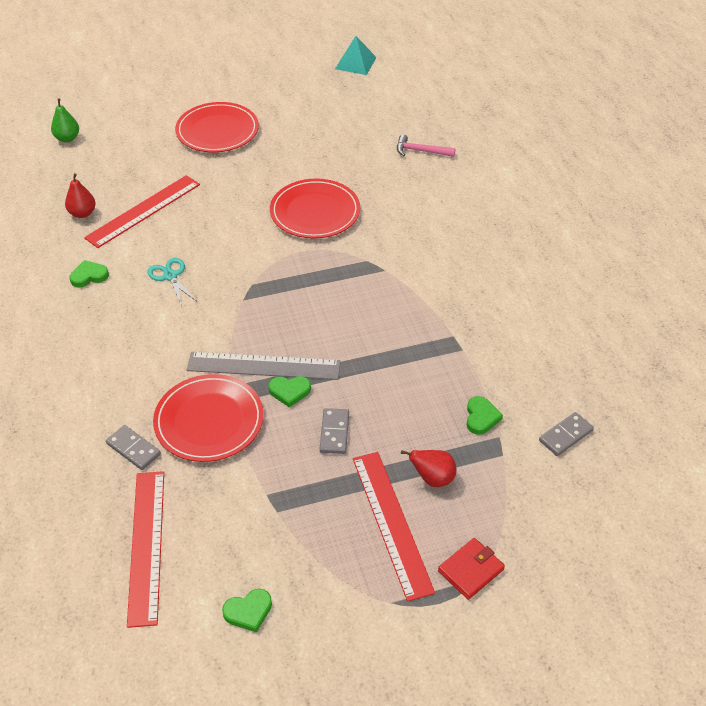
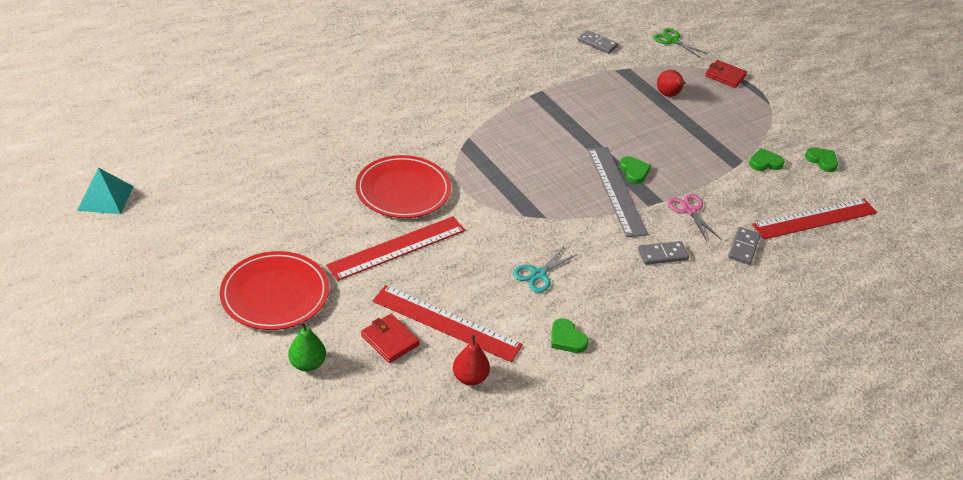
camera: 110 degrees left, 5 degrees down
green pear [51,98,79,142] -> green pear moved to [288,321,326,372]
red plate [153,374,264,462] -> pink scissors [667,194,721,241]
grey domino [320,408,349,454] -> grey domino moved to [638,241,689,265]
red ruler [353,452,435,602] -> red ruler moved to [326,216,465,281]
pink hammer [397,134,456,157] -> none
green heart [466,396,503,435] -> green heart moved to [749,148,785,171]
none -> red wallet [361,314,420,363]
none -> green scissors [654,28,708,58]

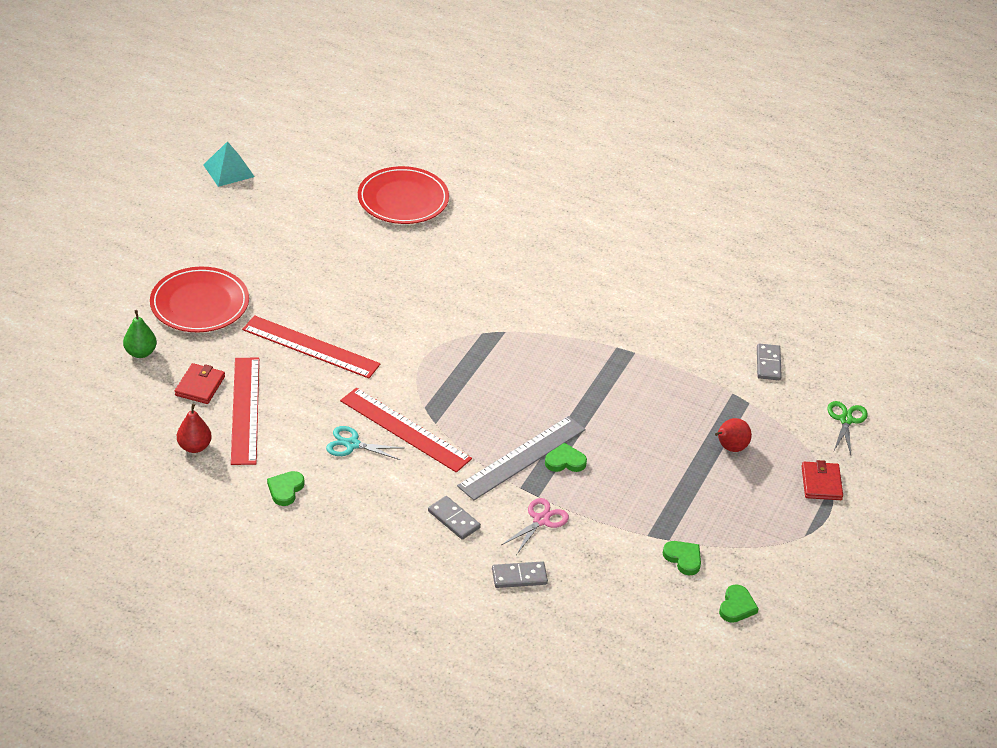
camera: 60 degrees right, 0 degrees up
red plate [356,155,451,218] -> red plate moved to [358,166,449,224]
green heart [619,156,651,184] -> green heart turned 135 degrees counterclockwise [545,443,587,472]
red ruler [752,199,877,239] -> red ruler moved to [340,388,472,473]

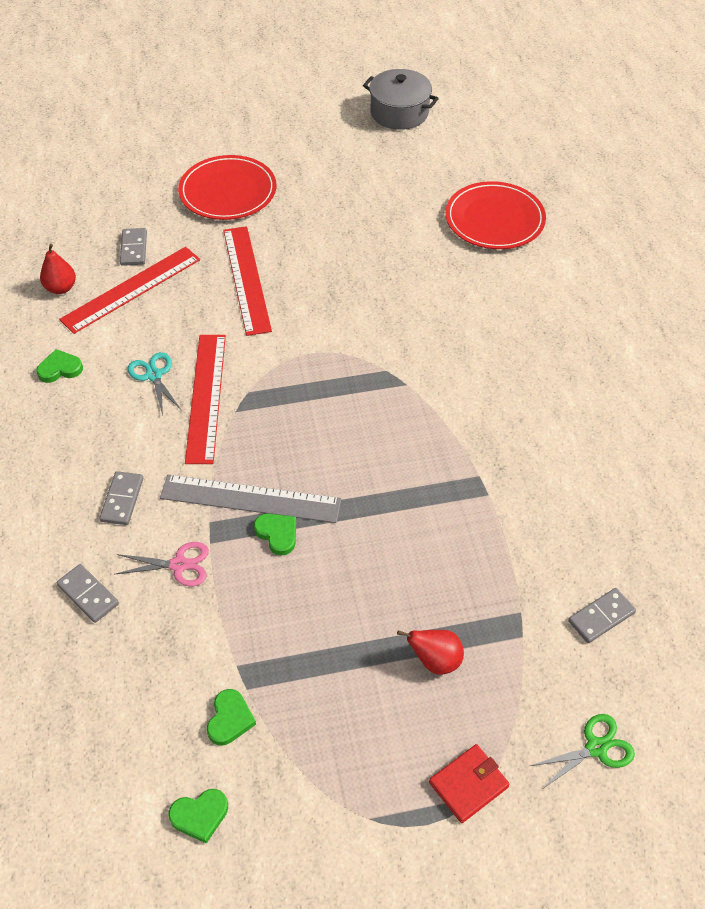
camera: 55 degrees right, 10 degrees up
green pear [123,310,157,358] -> none
red wallet [174,363,225,404] -> grey domino [120,228,147,266]
turquoise pyramid [203,141,255,187] -> grey pot [363,69,439,130]

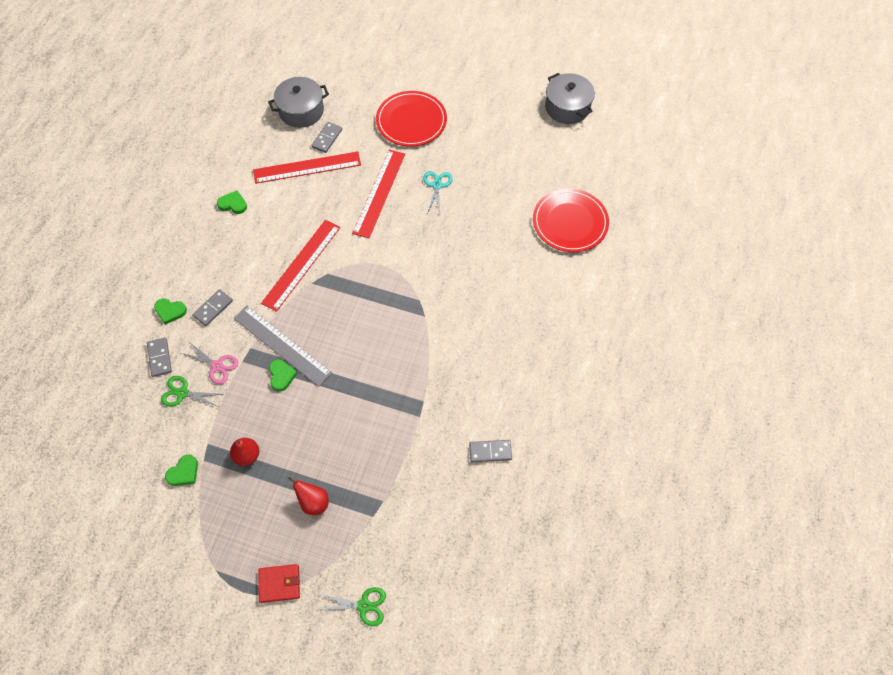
camera: 30 degrees right, 10 degrees up
red pear [40,244,76,294] -> red pear moved to [230,438,259,466]
turquoise scissors [128,352,182,416] -> turquoise scissors moved to [423,171,453,213]
green heart [168,789,228,844] -> green heart moved to [154,299,187,325]
grey domino [568,588,636,643] -> grey domino moved to [469,440,512,463]
none -> green scissors [161,376,223,407]
none -> grey pot [268,77,329,128]

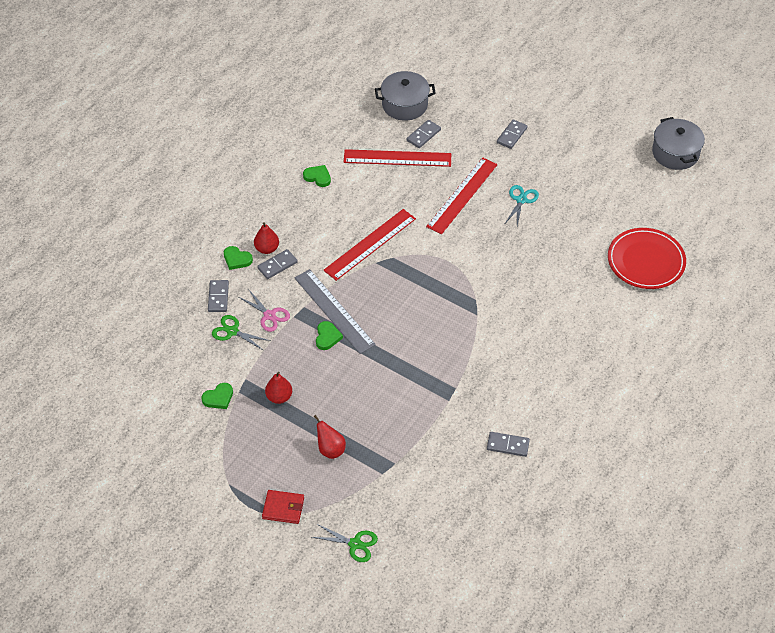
camera: 15 degrees right, 10 degrees down
red plate [376,91,447,147] -> grey domino [497,119,527,149]
none -> red pear [254,222,279,254]

